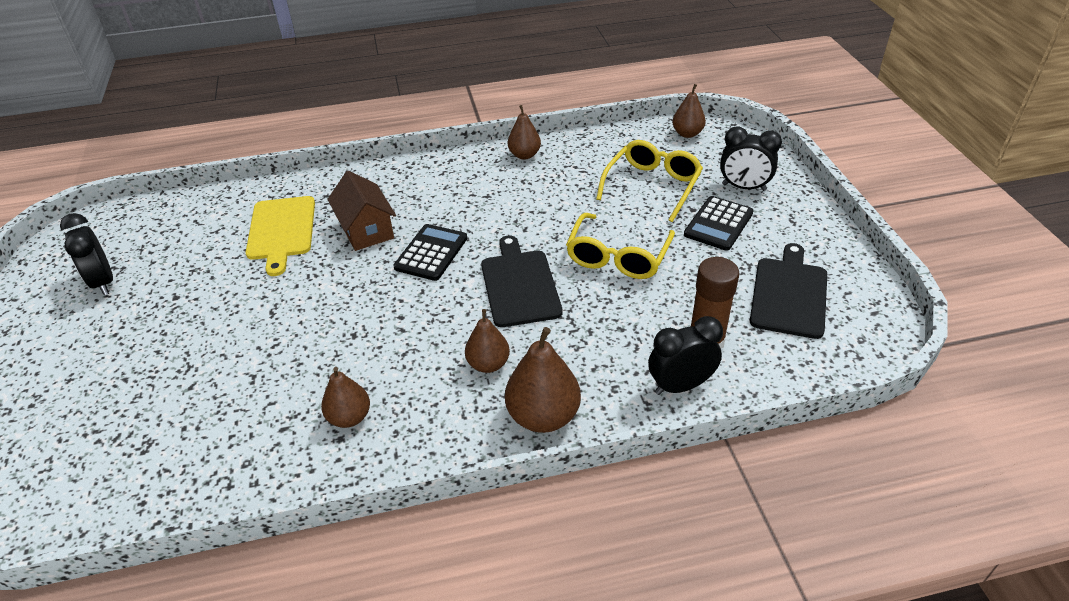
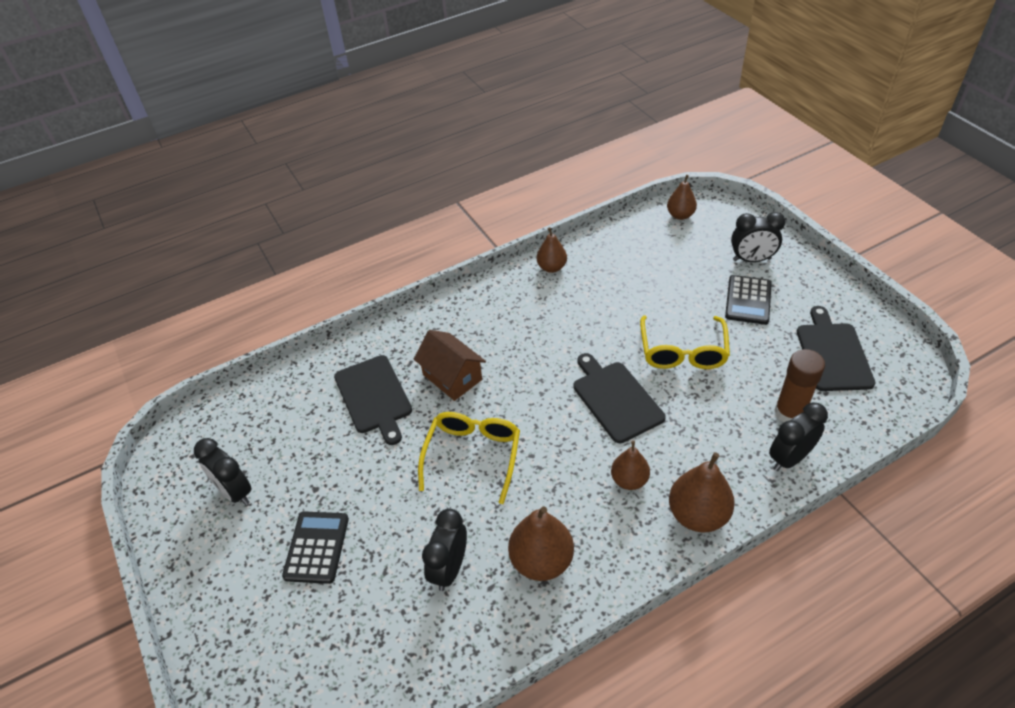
camera: 15 degrees left, 5 degrees up
yellow cutting board [246,196,315,276] -> black cutting board [334,355,412,445]
brown pear [321,367,370,428] -> brown pear [508,506,574,581], size x1.57
black calculator [393,224,467,281] -> black calculator moved to [282,512,349,584]
yellow glasses [596,140,703,222] -> yellow glasses moved to [418,412,520,504]
none -> black clock [422,509,467,591]

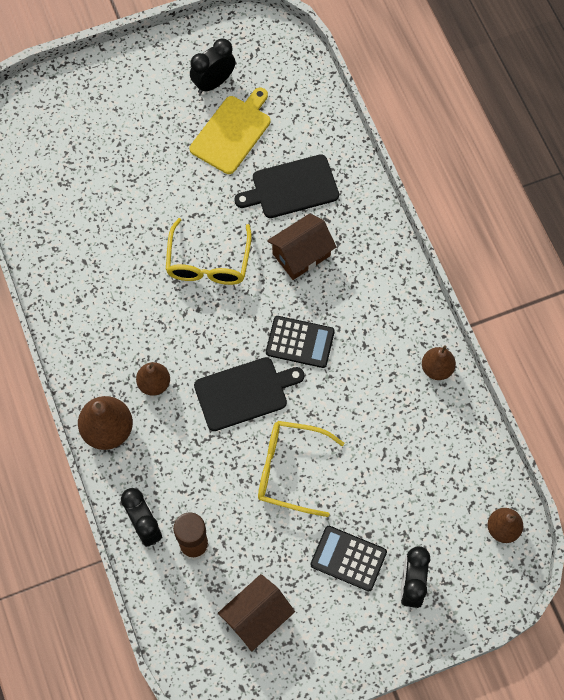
camera: 95 degrees right, 20 degrees up
black calculator [282,512,349,584] -> black calculator moved to [266,316,335,368]
yellow glasses [418,412,520,504] -> yellow glasses turned 75 degrees clockwise [166,218,252,285]
black clock [422,509,467,591] -> none
brown pear [508,506,574,581] -> none
black cutting board [797,306,875,391] -> brown house [218,574,295,651]
none -> yellow cutting board [190,88,270,174]

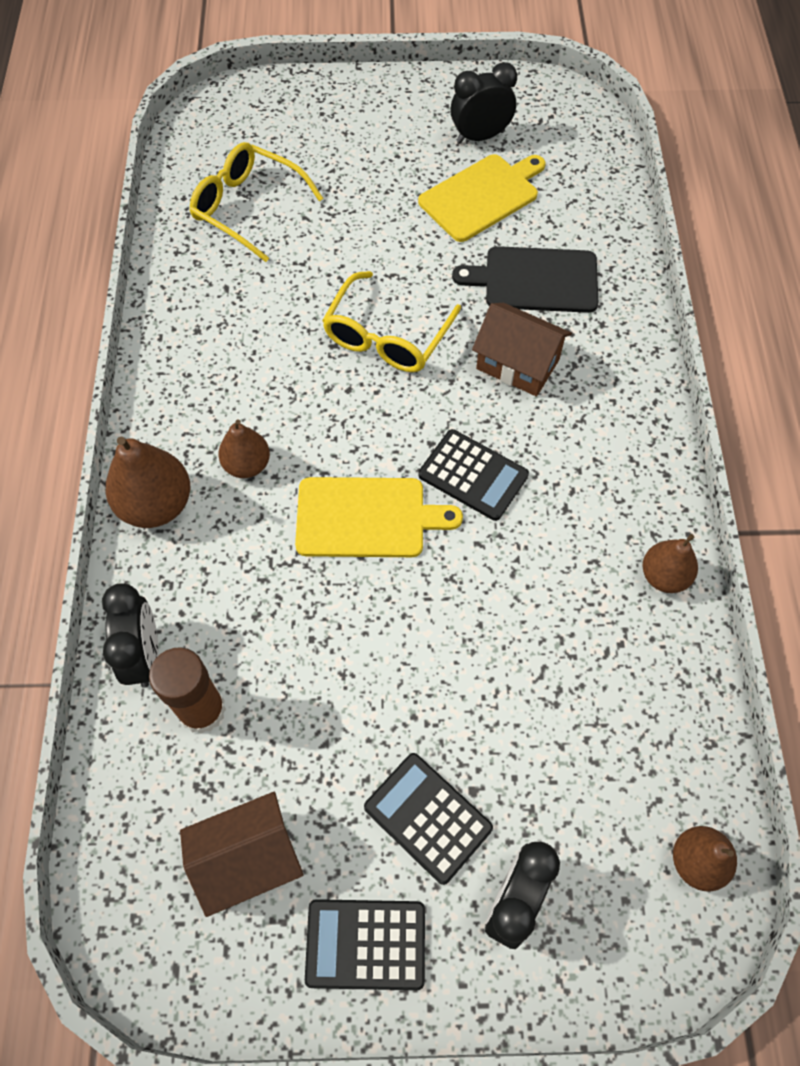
camera: 20 degrees right, 5 degrees down
black cutting board [194,357,305,431] -> yellow cutting board [295,477,463,557]
yellow glasses [258,421,345,517] -> yellow glasses moved to [190,142,323,262]
brown house [267,214,336,280] -> brown house turned 45 degrees clockwise [472,303,572,397]
none -> black calculator [305,899,425,990]

